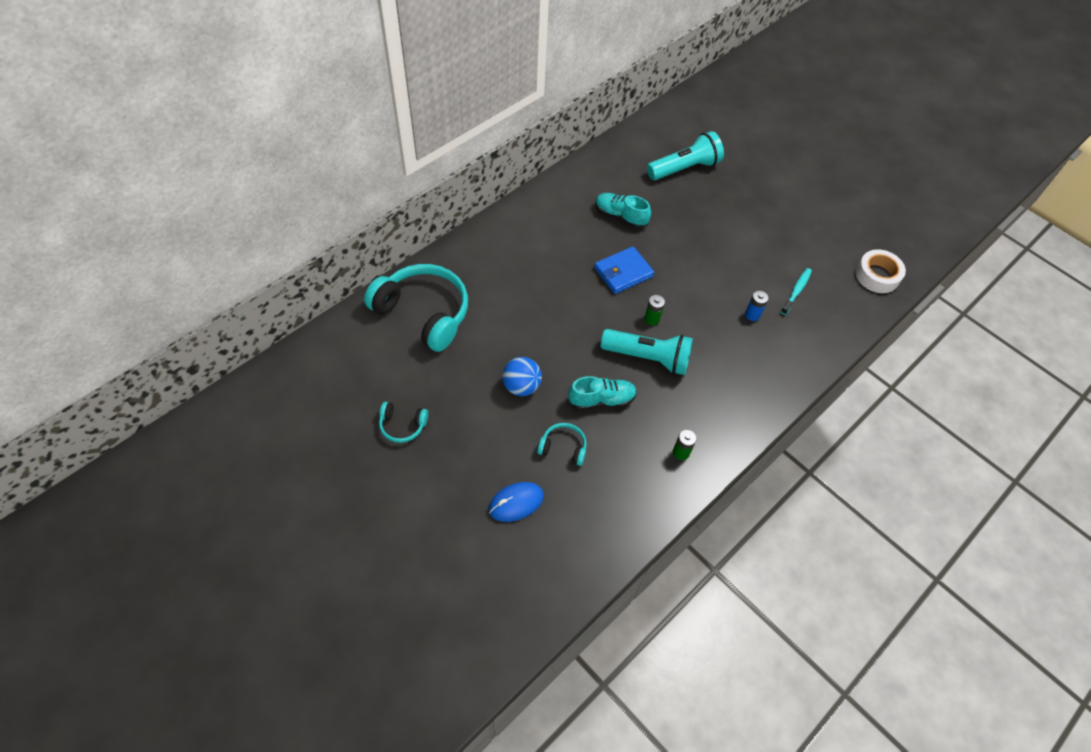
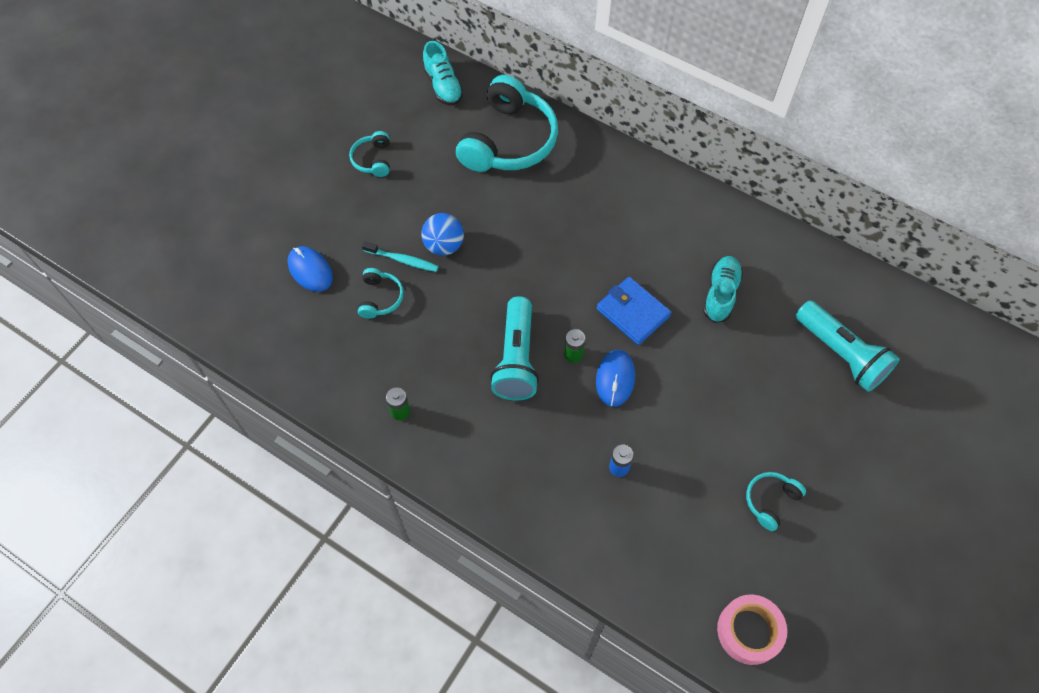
camera: 80 degrees right, 5 degrees up
turquoise shoe [568,376,637,410] -> turquoise shoe moved to [423,41,464,106]
turquoise toothbrush [781,268,812,315] -> turquoise toothbrush moved to [362,241,439,272]
white tape [856,249,906,293] -> pink tape [717,594,787,665]
none -> blue mouse [596,350,635,407]
none -> turquoise headphones [746,472,806,531]

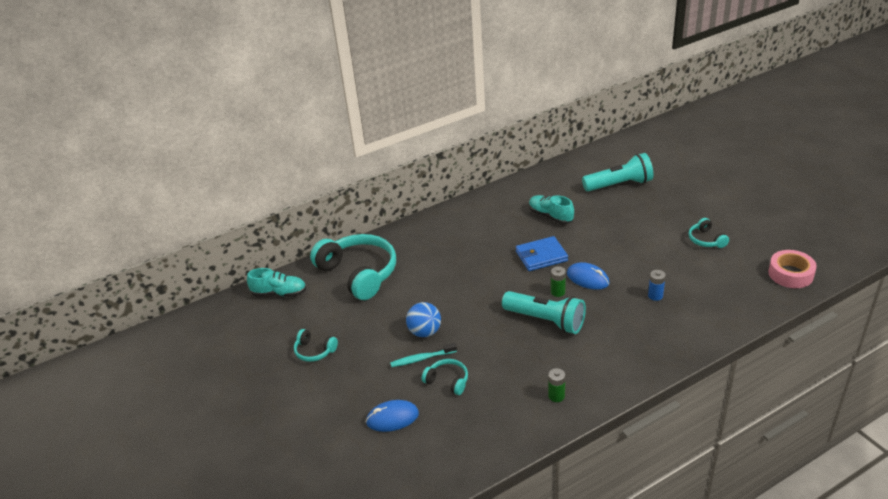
camera: 60 degrees left, 25 degrees down
turquoise toothbrush [362,241,439,272] -> turquoise toothbrush turned 150 degrees counterclockwise [390,343,457,367]

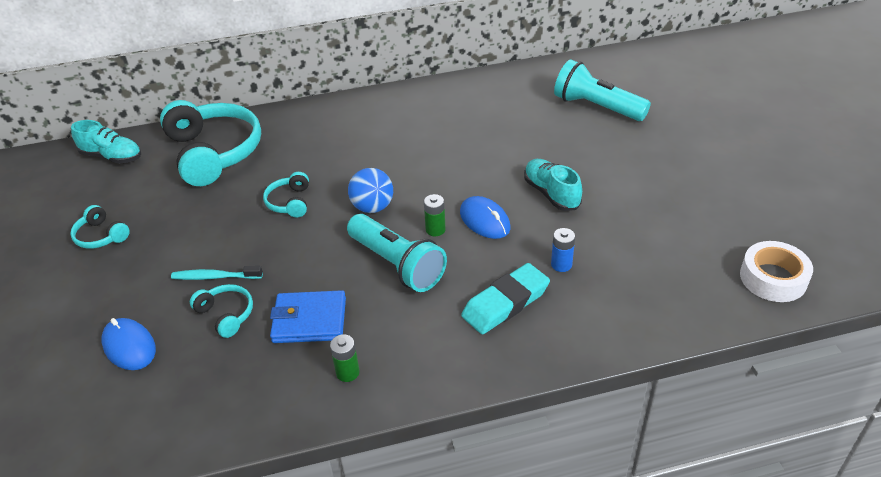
camera: 15 degrees right, 5 degrees up
blue mouse [366,400,419,432] -> blue mouse turned 45 degrees clockwise [101,318,156,370]
blue ball [406,302,441,337] -> blue ball moved to [348,168,393,213]
blue wallet [516,236,568,271] -> blue wallet moved to [270,290,346,343]
turquoise shoe [529,195,574,224] -> turquoise shoe moved to [524,159,582,211]
turquoise flashlight [582,153,653,192] -> turquoise flashlight turned 150 degrees counterclockwise [554,59,651,121]
turquoise headphones [689,218,729,248] -> turquoise headphones moved to [263,172,309,217]
pink tape [768,250,817,288] -> white tape [740,241,813,302]
none -> turquoise eraser [461,263,550,334]

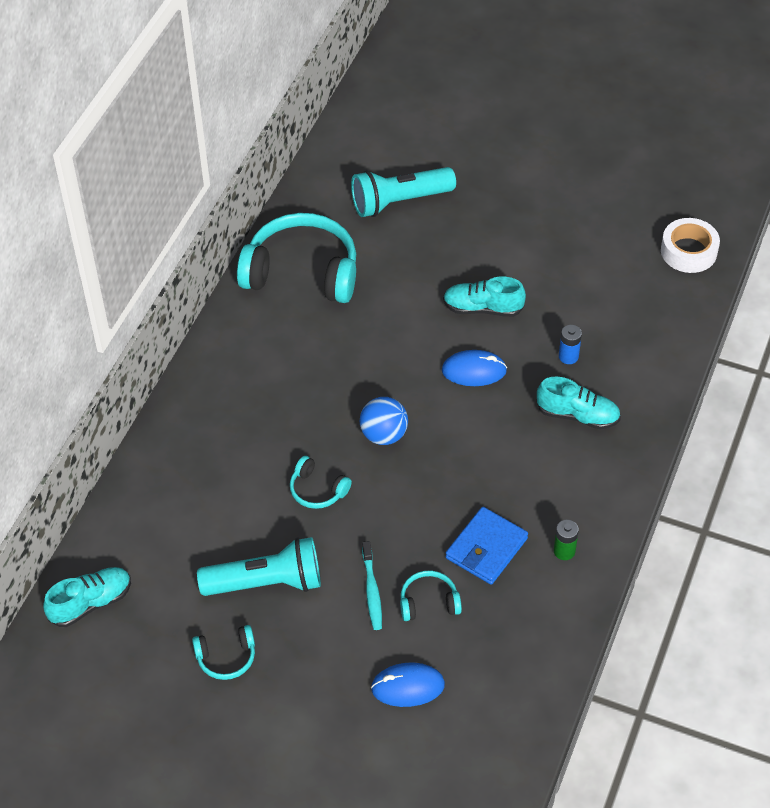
camera: 55 degrees left, 10 degrees up
turquoise headphones [160,100,261,186] -> turquoise headphones moved to [237,213,356,303]
turquoise toothbrush [171,266,263,280] -> turquoise toothbrush turned 45 degrees counterclockwise [362,541,382,630]
turquoise flashlight [347,214,447,292] -> turquoise flashlight moved to [197,537,321,596]
green battery [424,194,446,236] -> none
turquoise eraser [461,263,550,334] -> turquoise shoe [537,377,621,430]

